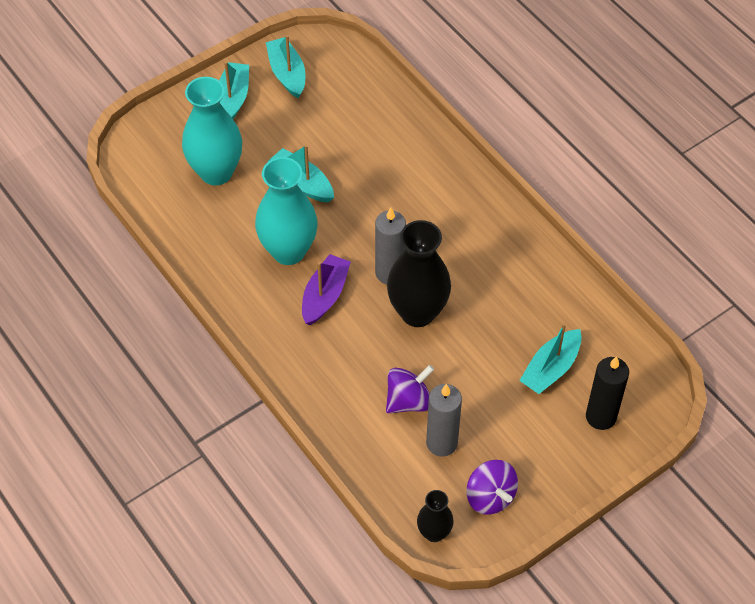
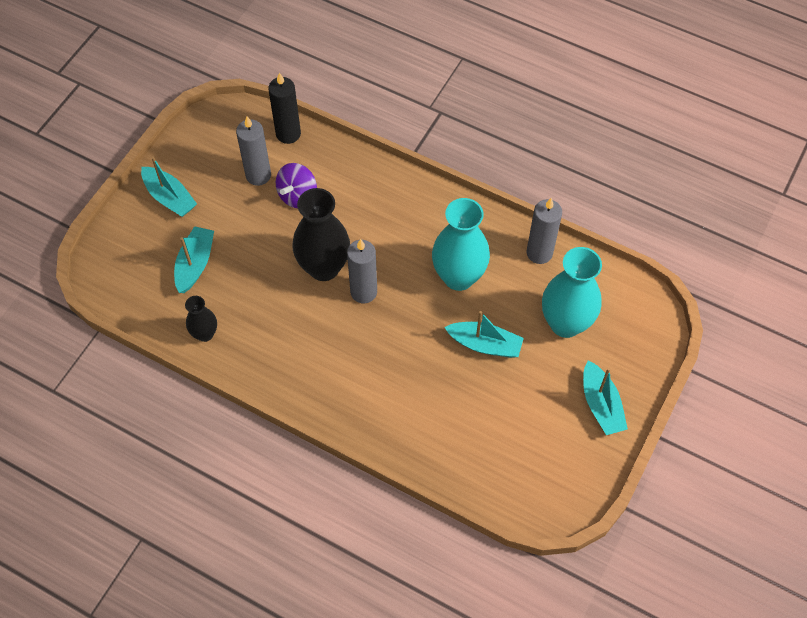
camera: 155 degrees right, 5 degrees up
turquoise boat [266,35,305,99] -> turquoise boat moved to [141,156,197,217]
purple boat [302,254,351,325] -> none
black vase [417,490,454,542] -> black vase moved to [185,296,217,342]
purple spinning top [466,460,518,515] -> none
black candle [586,356,629,430] -> black candle moved to [268,72,301,144]
none -> grey candle [527,198,562,264]

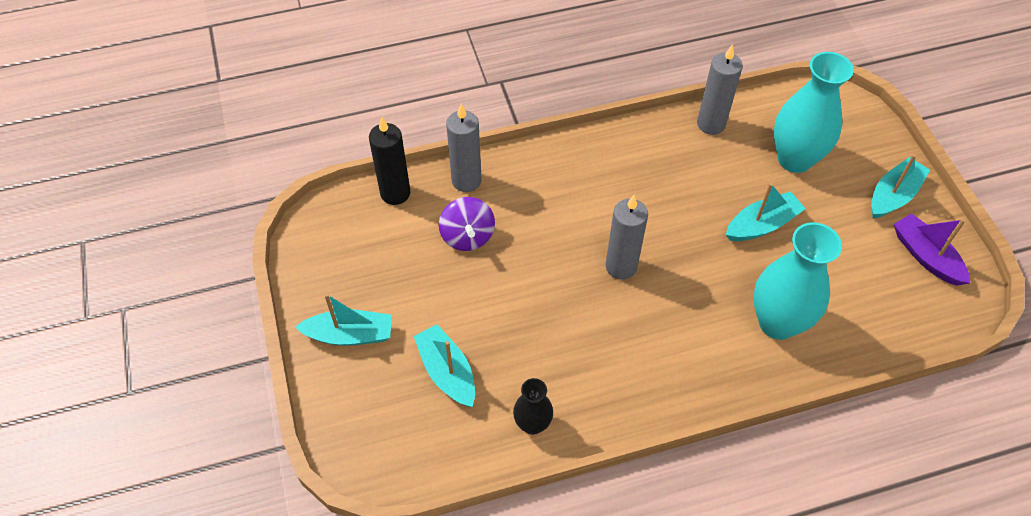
camera: 45 degrees left, 5 degrees down
grey candle [236,117,271,186] -> grey candle moved to [446,104,482,192]
black vase [292,188,350,281] -> none
turquoise vase [432,198,490,291] -> turquoise vase moved to [753,222,842,340]
turquoise boat [583,361,628,435] -> turquoise boat turned 75 degrees counterclockwise [871,154,930,218]
none -> purple boat [894,213,970,286]

